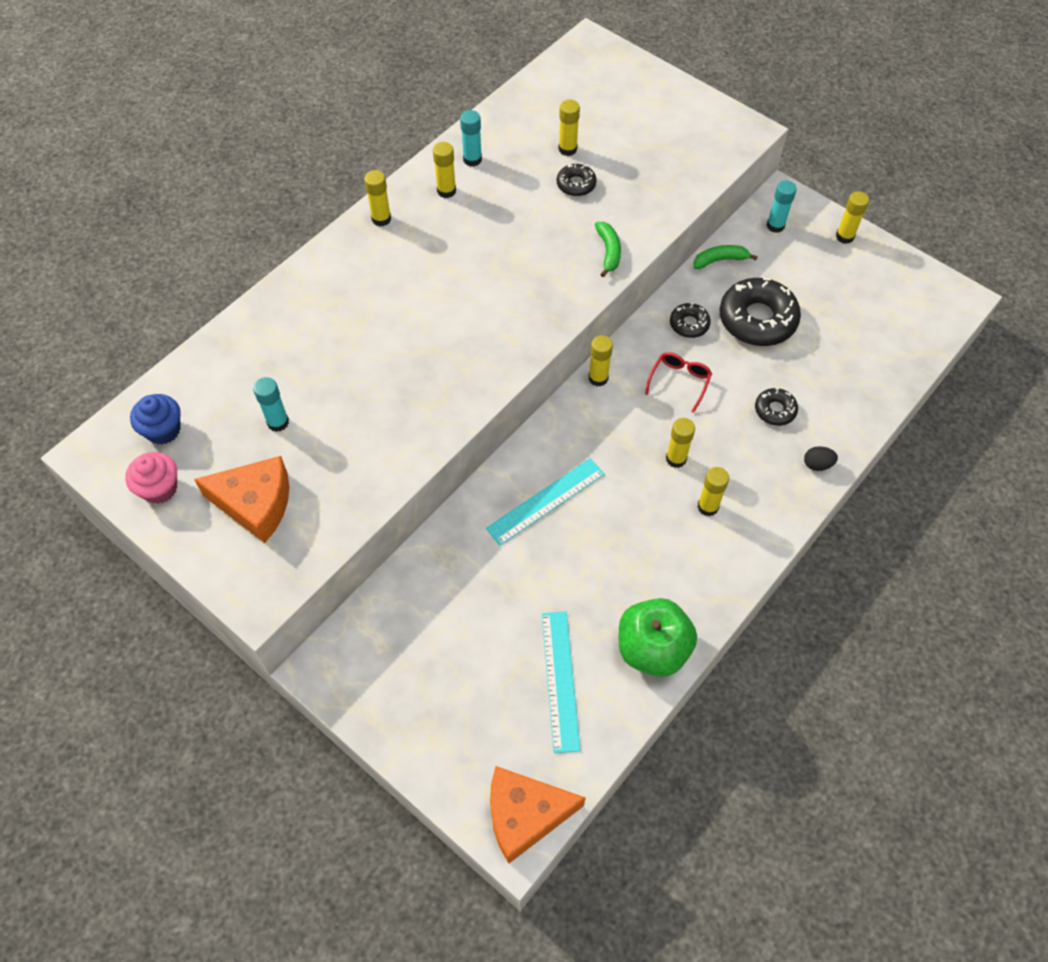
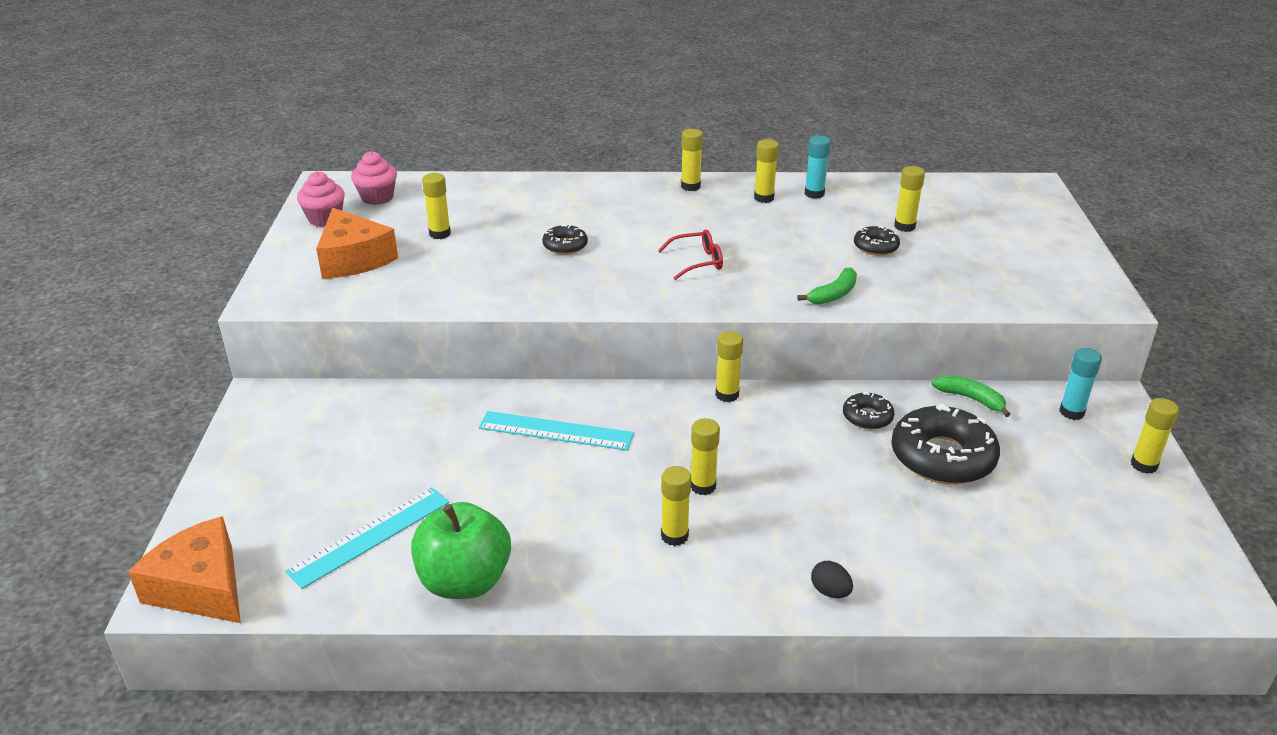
camera: 50 degrees right, 25 degrees down
blue cupcake [130,394,181,444] -> pink cupcake [351,151,397,205]
turquoise glue stick [253,377,289,432] -> yellow glue stick [422,173,451,239]
red glasses [645,352,712,413] -> red glasses moved to [658,229,723,280]
black donut [755,388,798,426] -> black donut moved to [542,224,588,255]

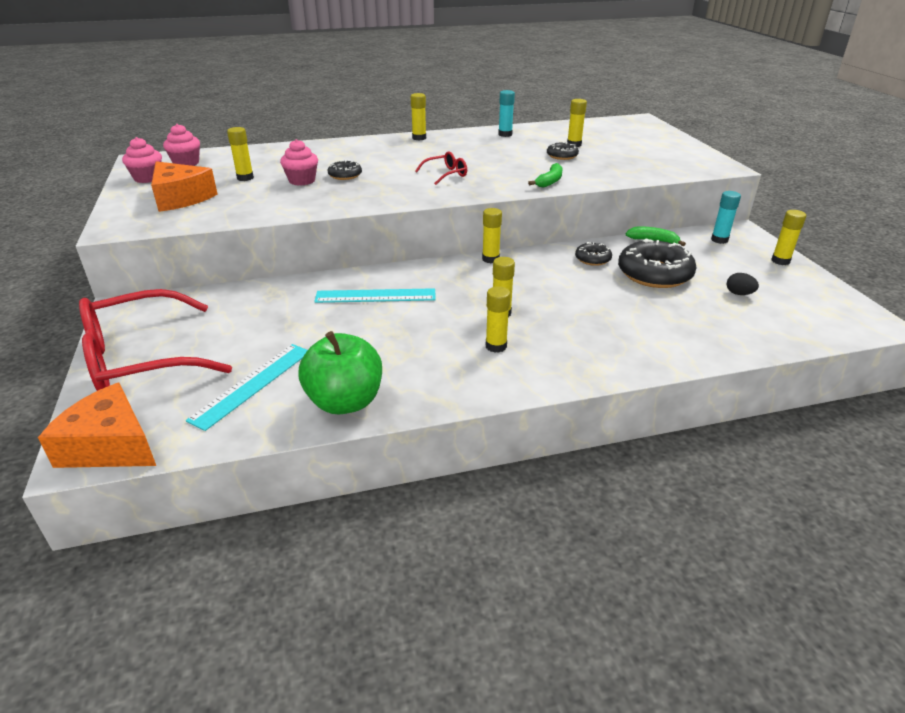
camera: 15 degrees left, 0 degrees up
yellow glue stick [754,139,779,203] -> none
black egg [811,561,853,598] -> black egg moved to [727,273,759,295]
none -> red glasses [79,289,232,391]
none -> pink cupcake [280,139,318,186]

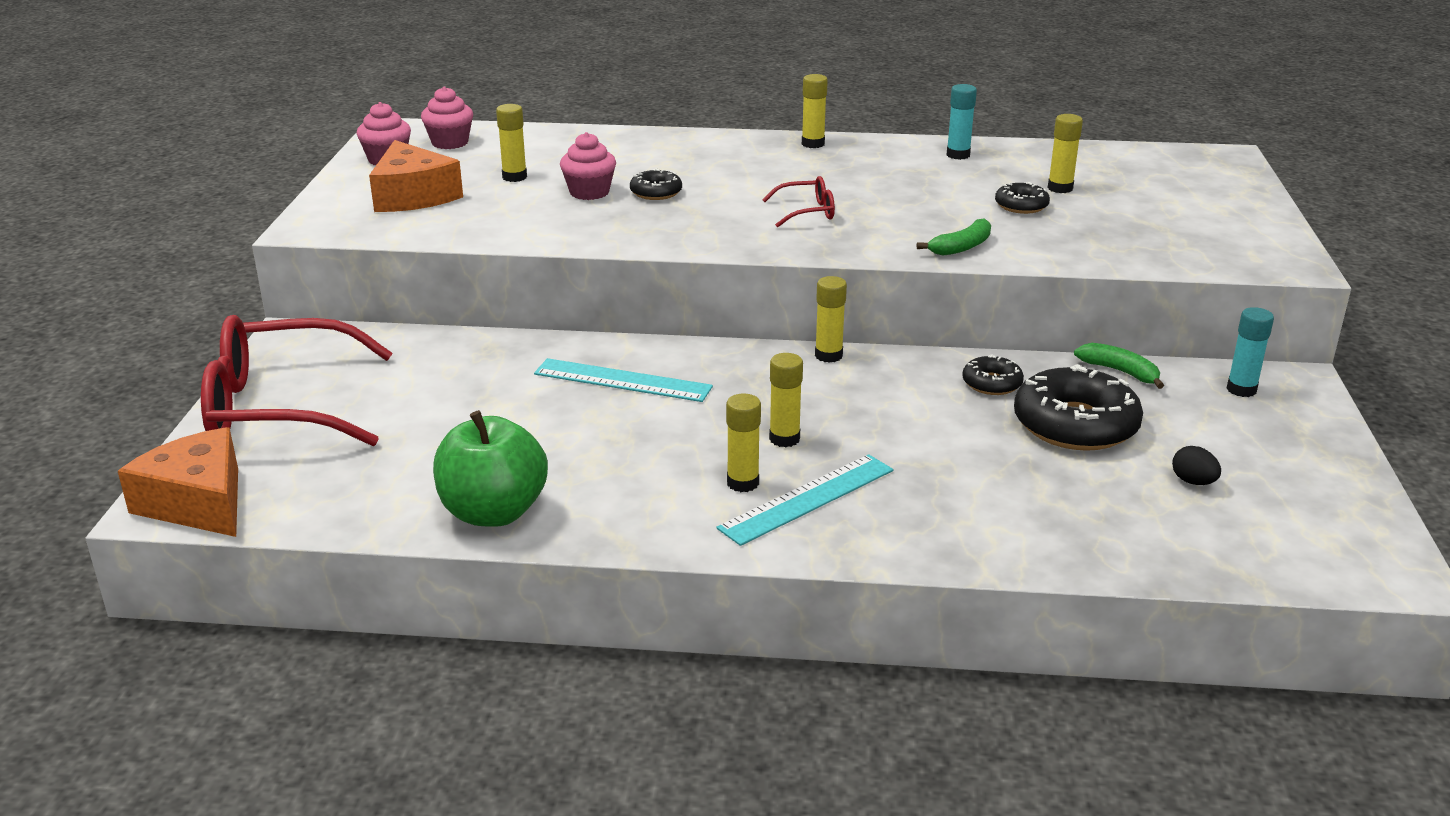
camera: 20 degrees right, 5 degrees down
turquoise ruler [186,344,308,431] -> turquoise ruler moved to [716,454,894,546]
yellow glue stick [771,210,806,265] -> none

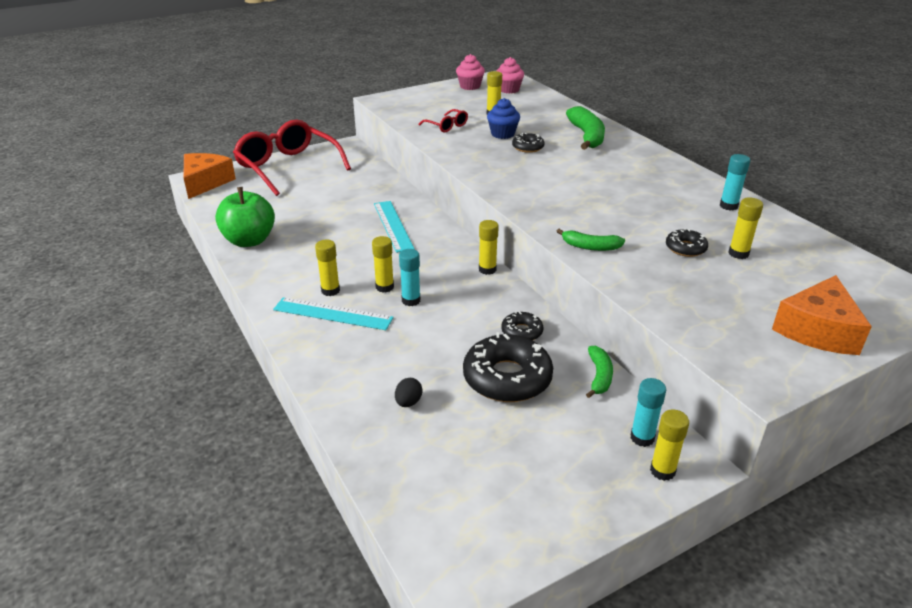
camera: 55 degrees right, 5 degrees up
orange cheese [369,140,463,212] -> orange cheese moved to [772,275,872,355]
pink cupcake [560,132,616,200] -> blue cupcake [487,98,520,139]
red glasses [763,176,835,227] -> red glasses moved to [419,109,468,133]
yellow glue stick [802,74,828,148] -> yellow glue stick moved to [650,409,689,481]
black egg [1172,446,1221,485] -> black egg moved to [395,378,422,407]
none -> turquoise glue stick [399,249,420,306]
none -> green banana [566,106,605,150]

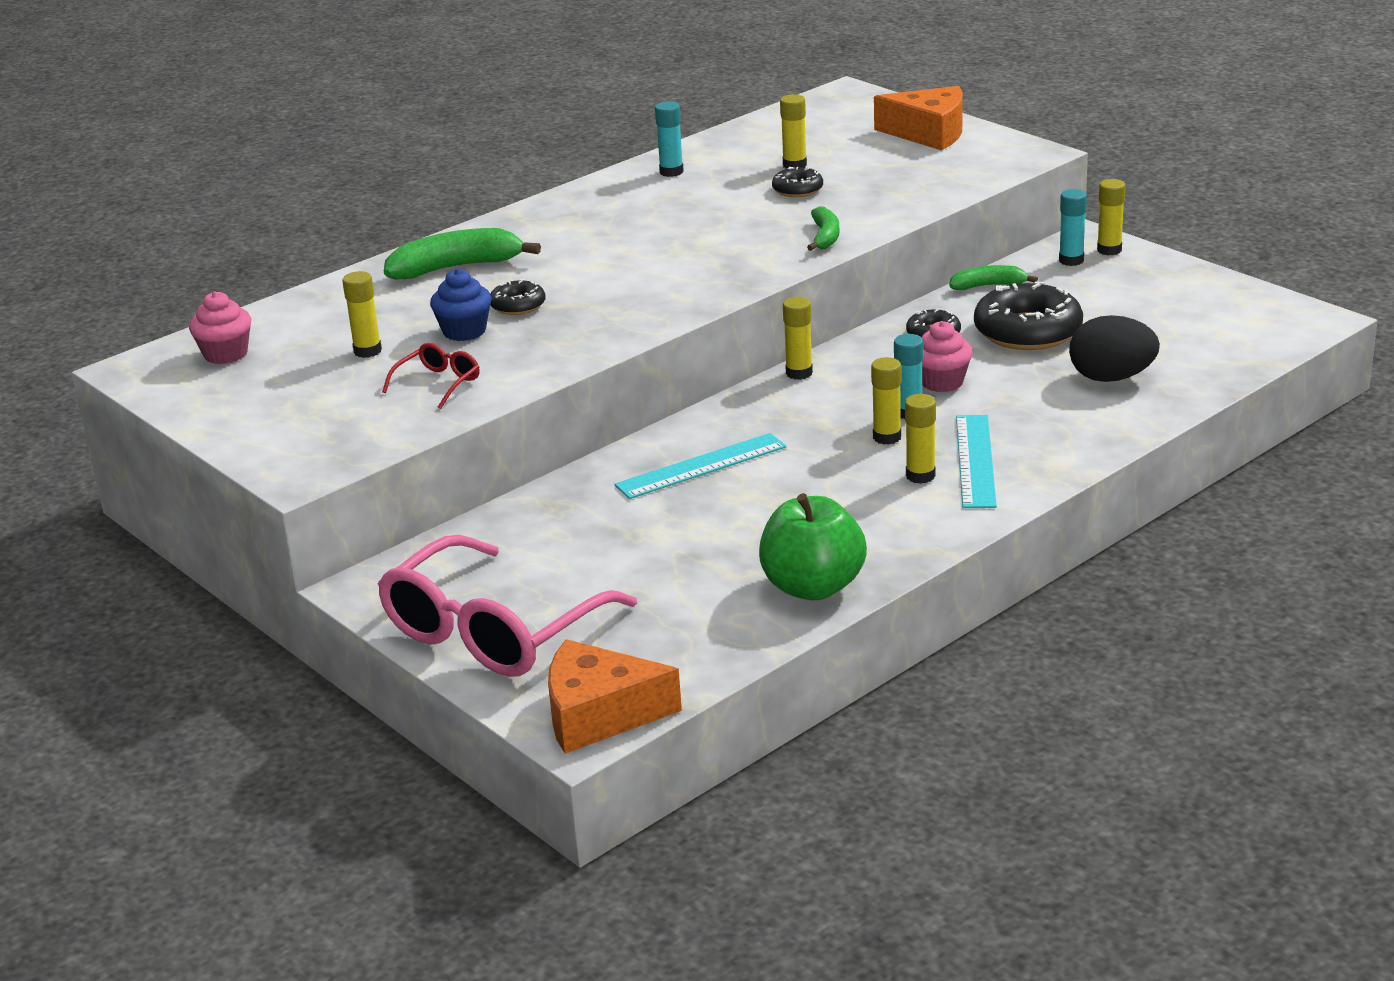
camera: 100 degrees left, 5 degrees down
red glasses [233,120,351,196] -> pink glasses [378,535,637,677]
black egg [395,378,422,407] -> black egg [1069,315,1160,382], size x2.06
pink cupcake [456,54,485,90] -> pink cupcake moved to [922,321,973,392]

